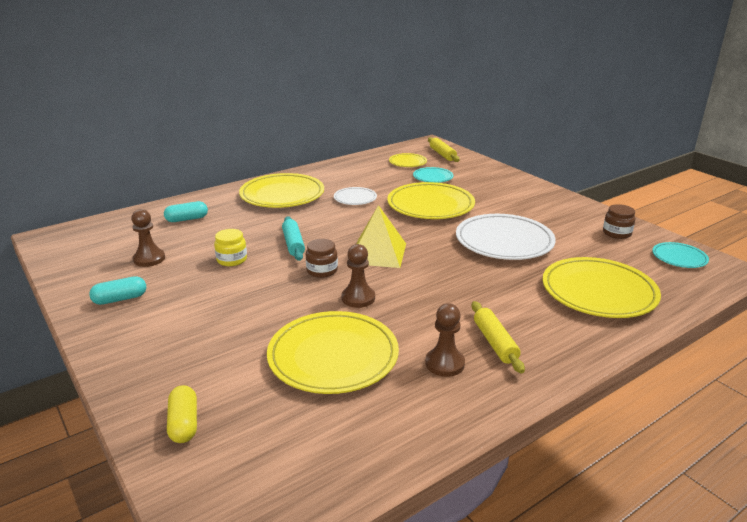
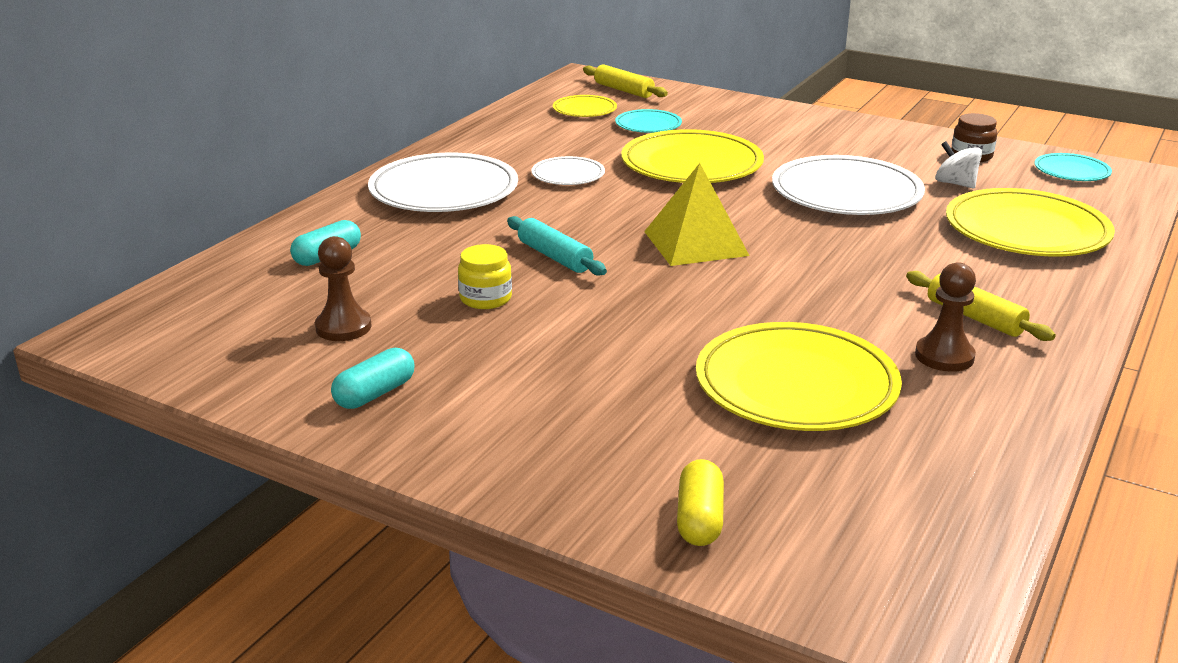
camera: 25 degrees left, 0 degrees up
yellow capsule [167,385,197,443] -> yellow capsule turned 45 degrees clockwise [677,459,724,546]
yellow plate [239,173,324,208] -> white plate [368,152,518,212]
brown jar [306,239,338,278] -> none
brown pawn [341,244,375,308] -> none
none -> white spinning top [935,141,982,188]

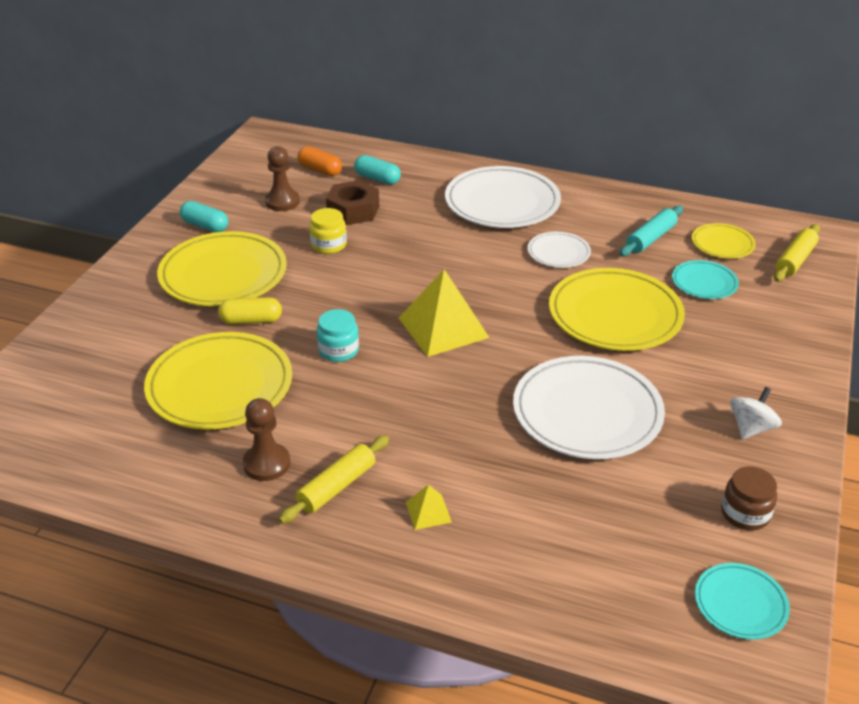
camera: 80 degrees right, 10 degrees up
turquoise rolling pin [507,216,607,276] -> turquoise rolling pin moved to [619,206,683,257]
yellow capsule [677,459,724,546] -> yellow capsule moved to [218,297,282,324]
white spinning top [935,141,982,188] -> white spinning top moved to [730,387,782,439]
yellow plate [946,188,1115,256] -> yellow plate moved to [157,231,287,306]
none -> orange capsule [297,146,342,176]
none -> turquoise jar [317,309,359,362]
none -> brown nut [326,180,379,225]
none -> yellow pyramid [406,485,452,530]

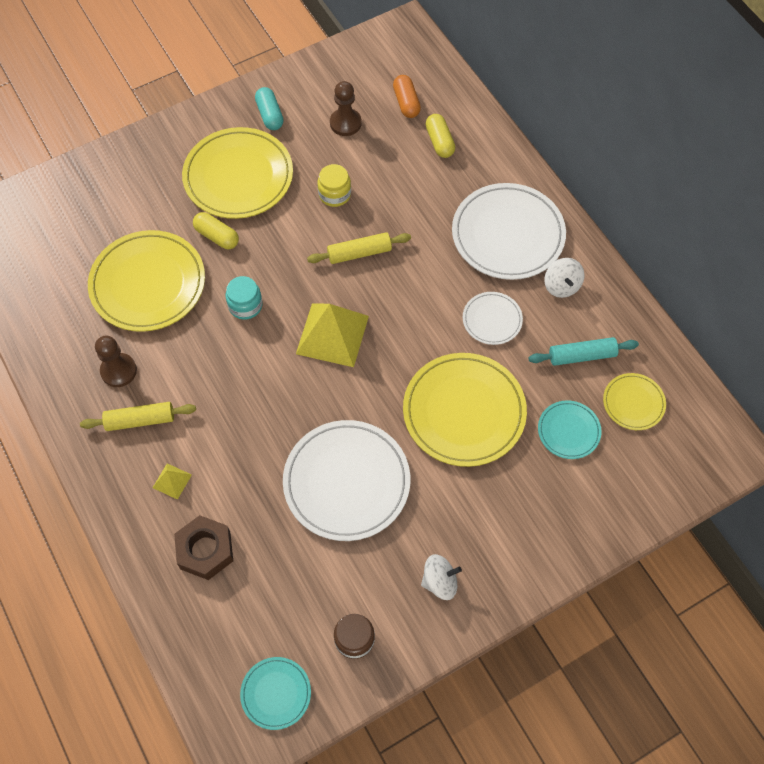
camera: 40 degrees right, 25 degrees up
brown nut [326,180,379,225] -> brown nut moved to [174,515,233,580]
turquoise capsule [354,155,401,185] -> yellow capsule [426,114,455,158]
yellow rolling pin [774,224,820,282] -> yellow rolling pin moved to [307,232,411,264]
none -> white spinning top [544,258,585,298]

